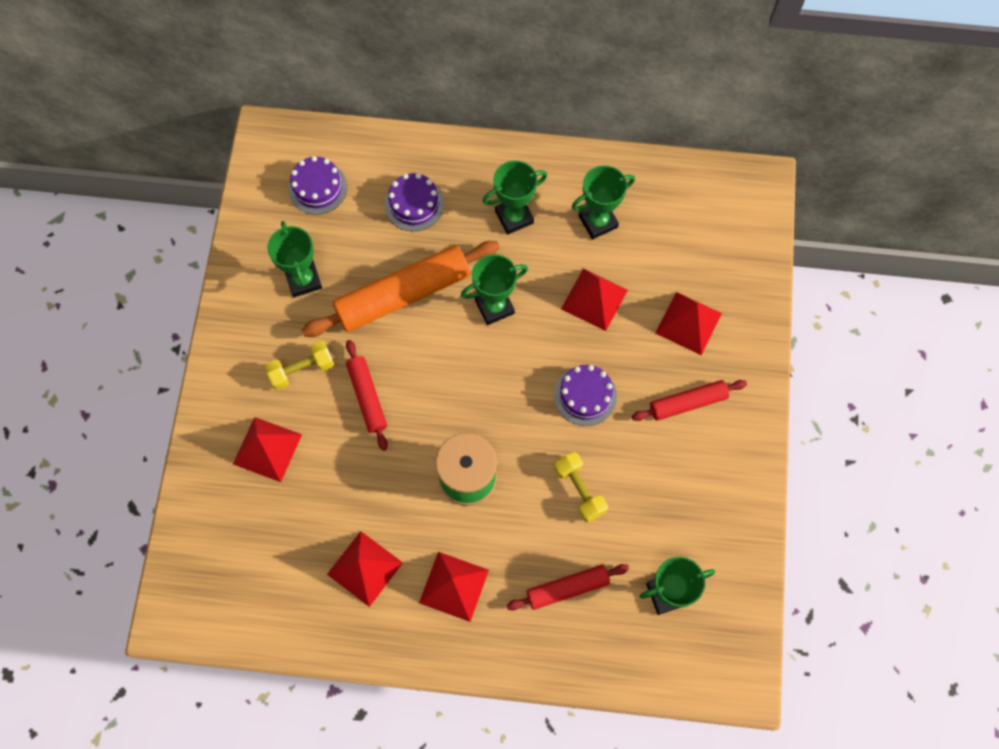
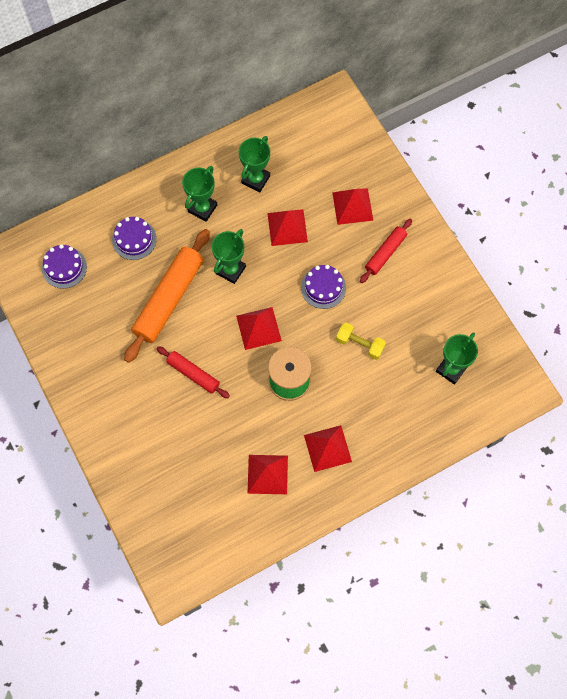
camera: 35 degrees left, 0 degrees up
red pyramid [233,417,302,482] -> red pyramid moved to [236,307,282,350]
yellow dumbbell [265,341,334,390] -> none
green trophy [267,221,322,297] -> none
red rolling pin [507,564,629,611] -> none

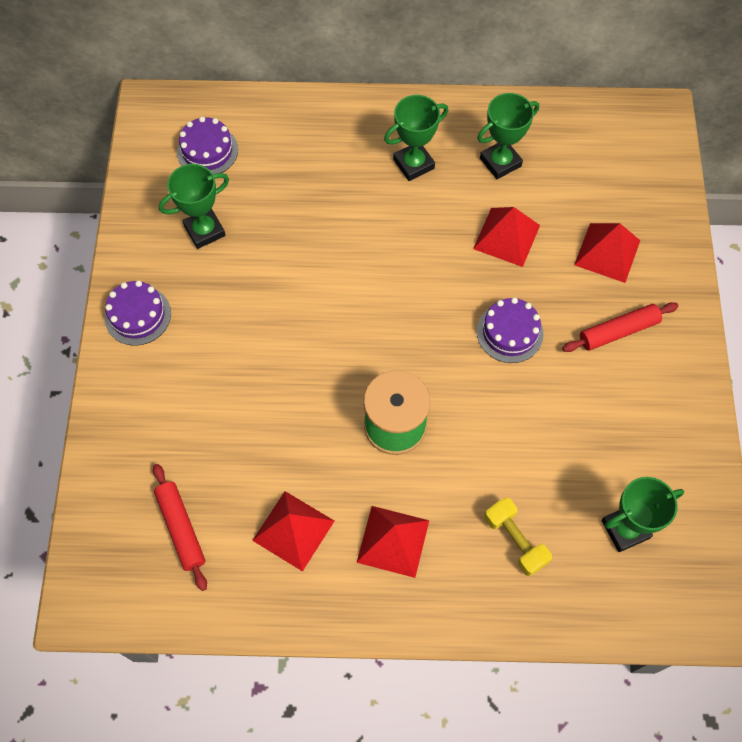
camera: 30 degrees right, 5 degrees down
purple cake [112,217,157,260] -> purple cake moved to [104,280,171,346]
orange rolling pin [124,229,210,363] -> none
red rolling pin [157,346,230,398] -> red rolling pin moved to [153,464,207,591]
green trophy [212,229,246,284] -> green trophy moved to [159,164,229,249]
red pyramid [236,307,282,350] -> none
yellow dumbbell [336,322,386,360] -> yellow dumbbell moved to [484,497,552,576]

